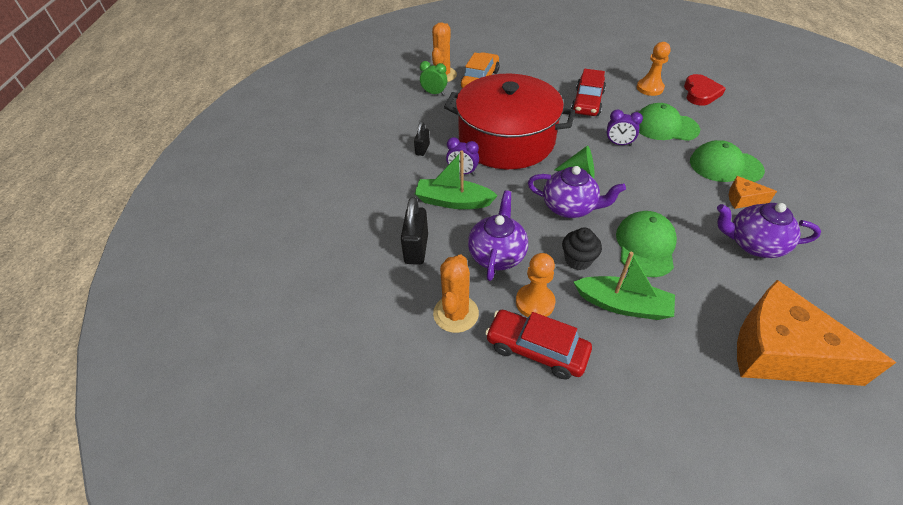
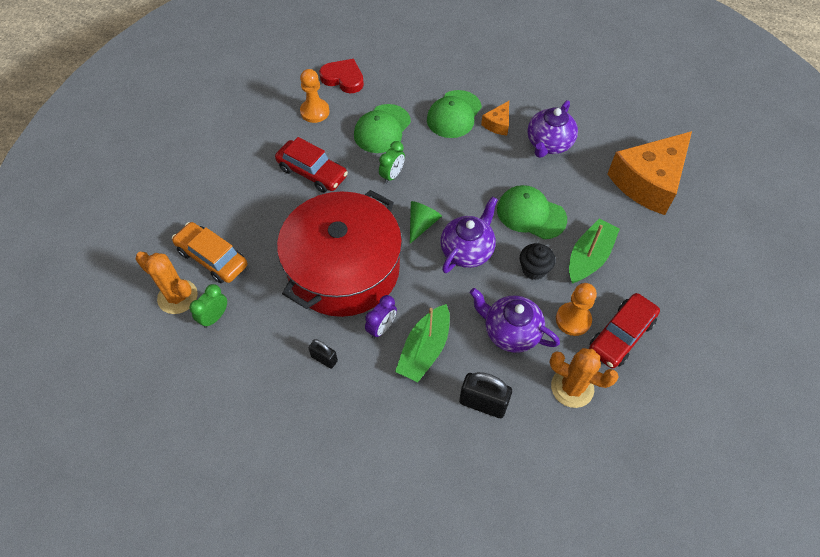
camera: 75 degrees left, 10 degrees up
purple clock [606,109,643,146] -> green clock [379,141,405,184]

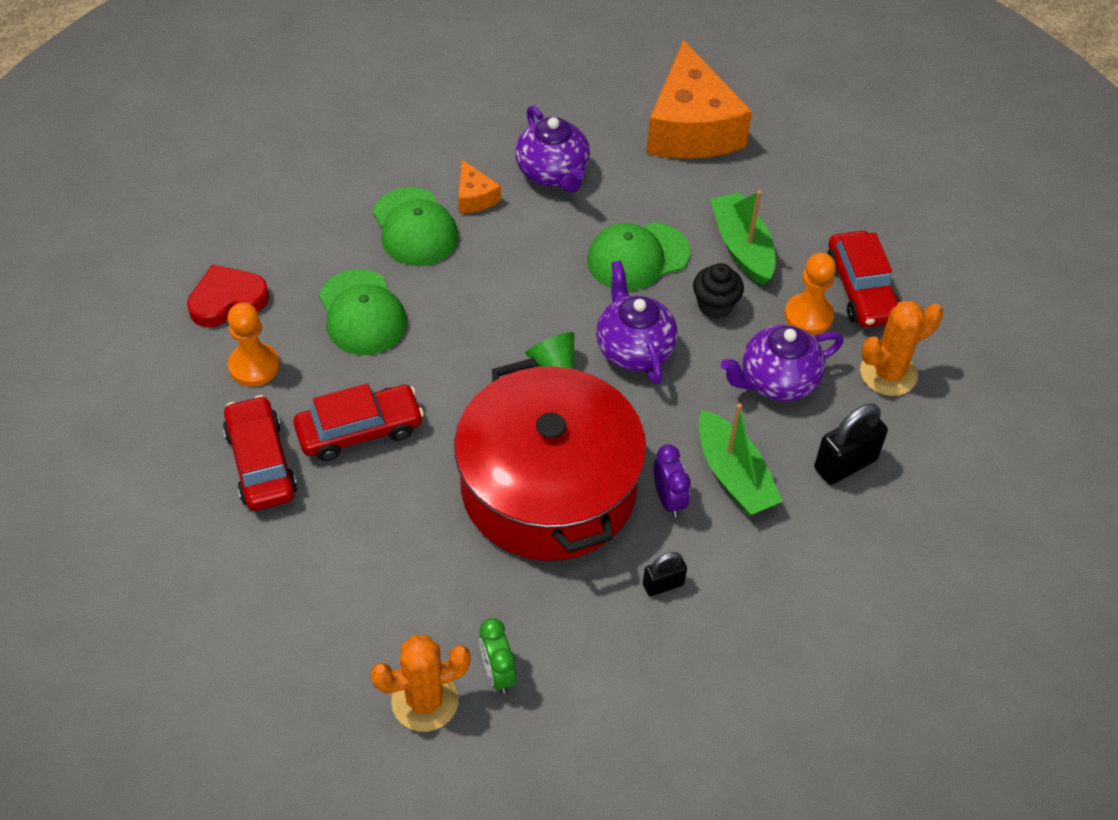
camera: 55 degrees left, 5 degrees down
orange car [172,222,247,283] -> none
green clock [379,141,405,184] -> none
none -> red car [223,395,297,511]

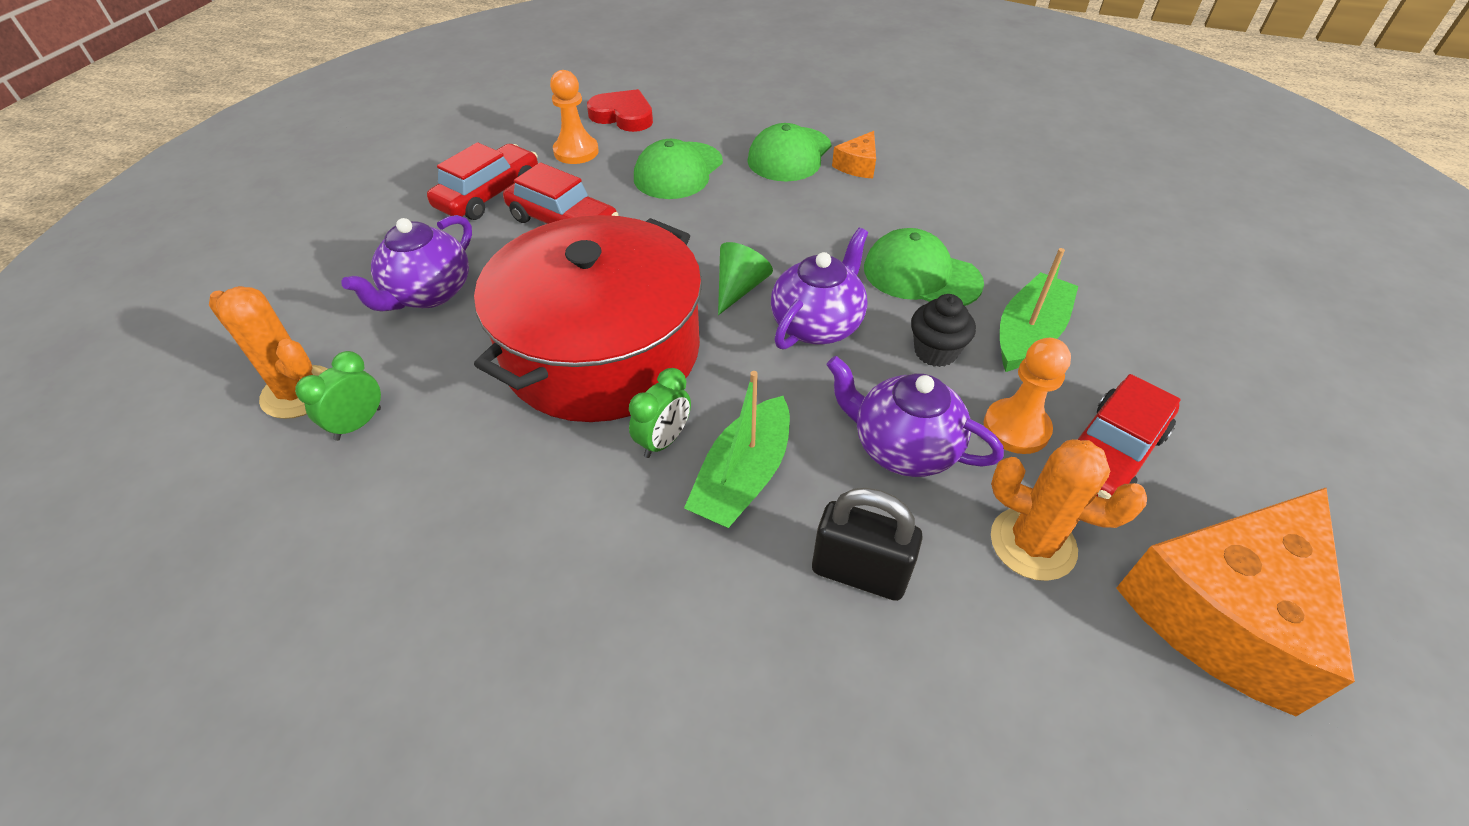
camera: 55 degrees right, 5 degrees down
purple teapot [515,105,590,193] -> purple teapot moved to [341,215,472,312]
black padlock [643,552,687,596] -> none
orange cheese [646,40,752,159] -> orange cheese moved to [1116,488,1355,716]
purple clock [654,445,691,517] -> green clock [629,368,691,458]

